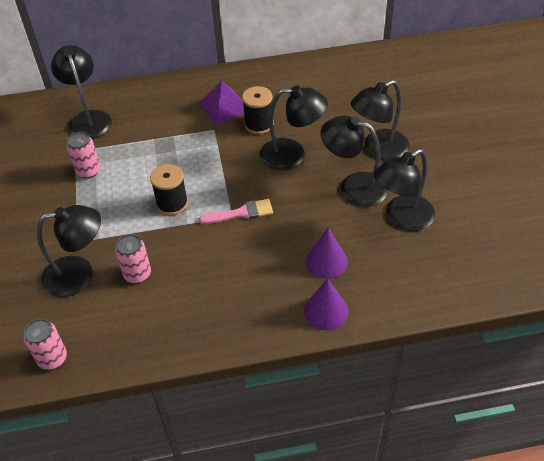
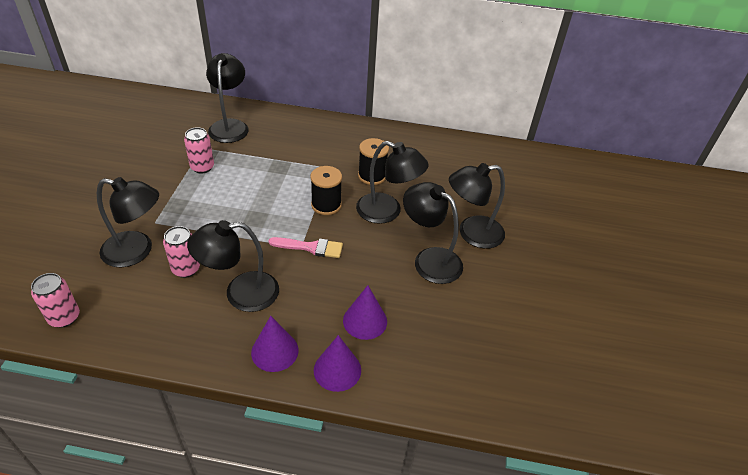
camera: 15 degrees right, 5 degrees down
black spool [150,164,188,215] -> black spool moved to [310,166,342,215]
purple pyramid [199,81,244,125] -> none
black lamp [374,149,435,231] -> black lamp moved to [187,220,279,312]
none -> purple cone [251,316,298,372]

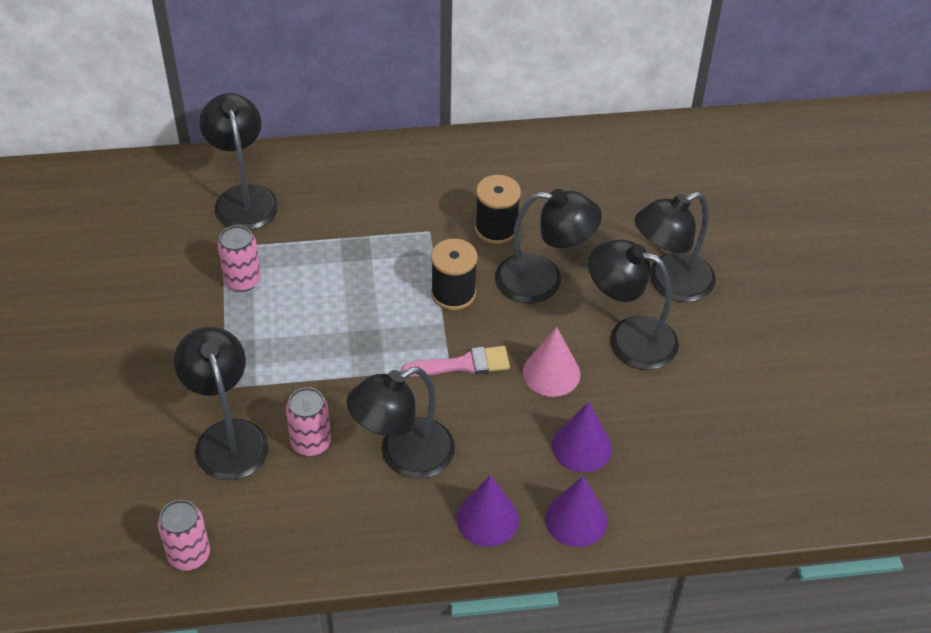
camera: 15 degrees left, 5 degrees up
black lamp [97,177,159,267] -> black lamp turned 105 degrees counterclockwise [174,327,269,480]
none -> pink cone [523,327,580,397]

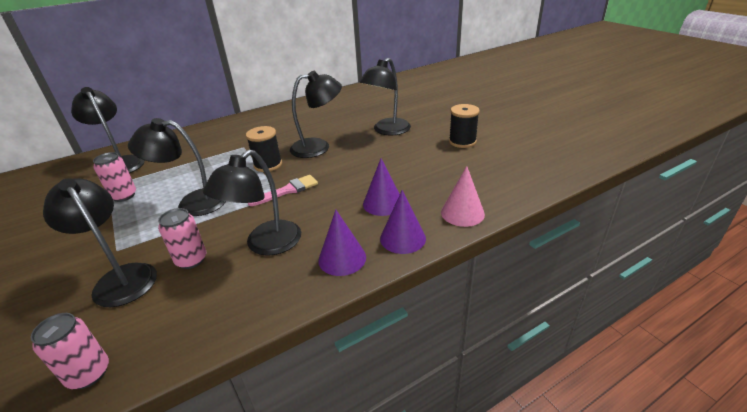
camera: 20 degrees left, 15 degrees down
black spool [475,175,521,244] -> black spool moved to [449,104,480,148]
pink cone [523,327,580,397] -> pink cone moved to [441,166,485,227]
black lamp [588,240,679,370] -> black lamp moved to [128,118,226,216]

